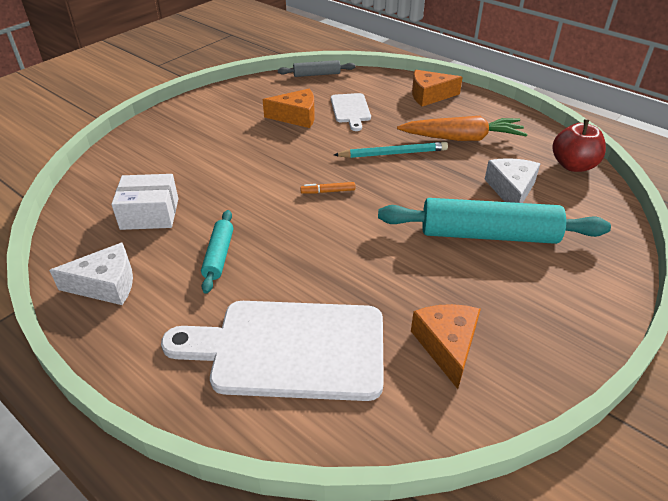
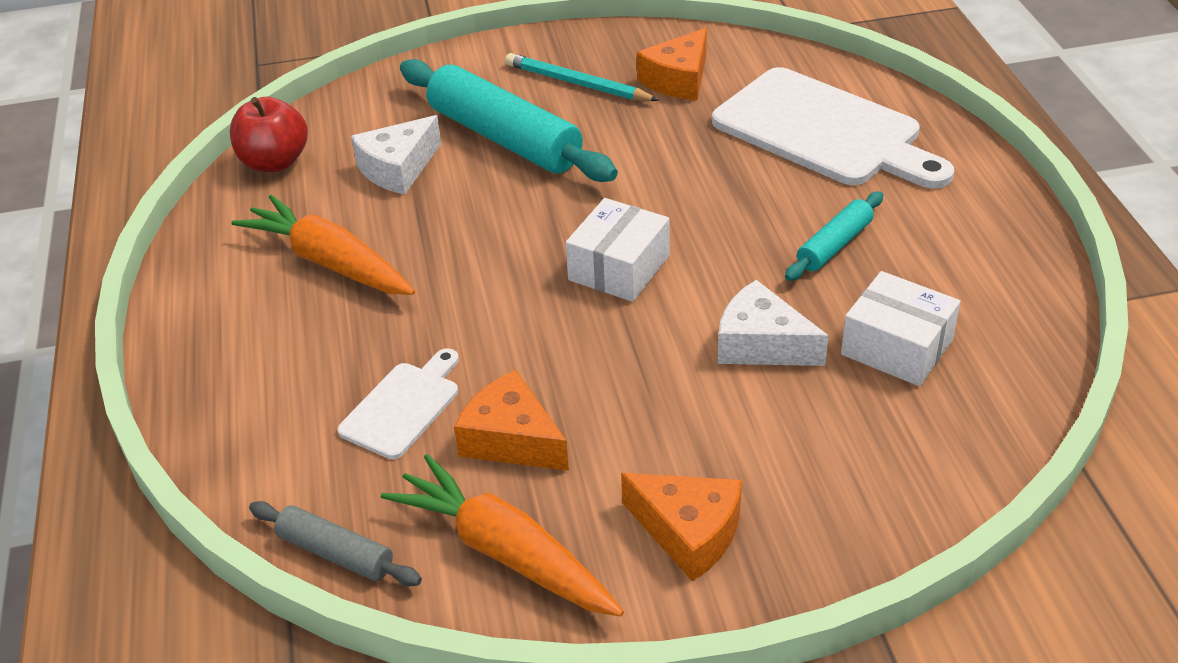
camera: 140 degrees left, 0 degrees up
white cheese [49,243,133,305] -> white cheese moved to [718,280,829,366]
orange marker [300,182,355,194] -> white box [566,198,669,302]
turquoise pencil [334,142,448,158] -> turquoise pencil moved to [505,53,659,101]
orange cheese [412,70,463,106] -> orange cheese moved to [621,473,742,581]
none -> orange carrot [381,454,624,617]

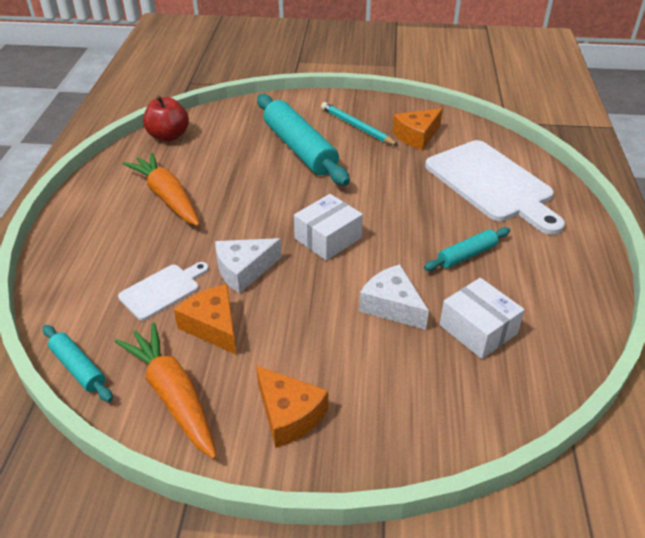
camera: 15 degrees right, 0 degrees up
grey rolling pin [249,501,422,586] -> turquoise rolling pin [43,325,113,402]
white cheese [351,115,441,195] -> white cheese moved to [215,238,281,293]

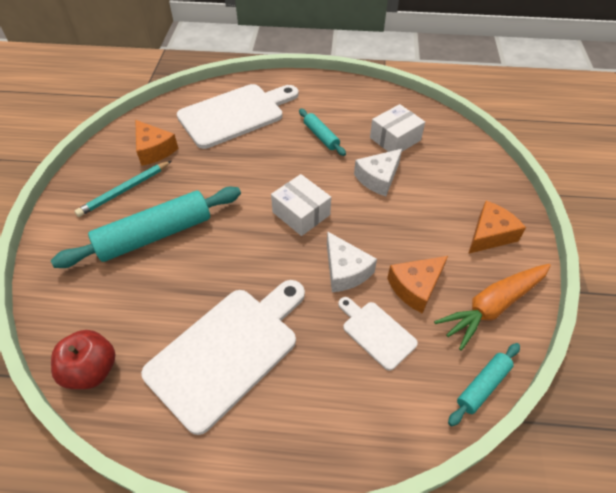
camera: 90 degrees left, 10 degrees up
orange carrot [123,152,200,226] -> white cutting board [141,280,305,435]

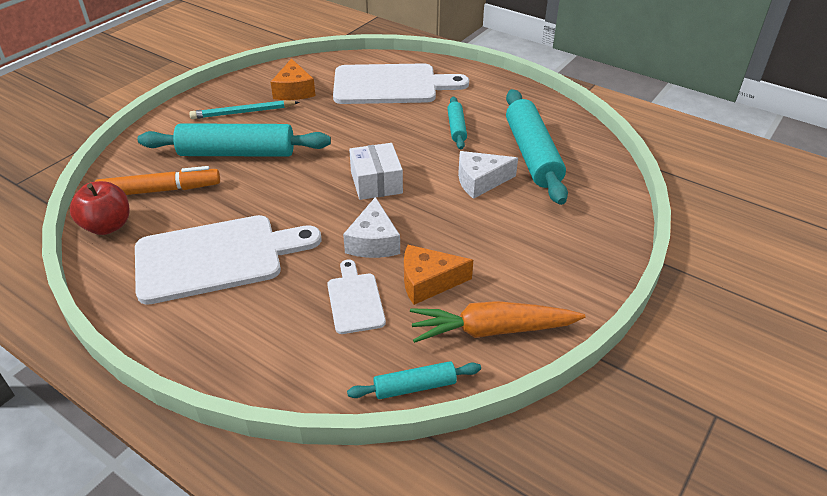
camera: 30 degrees right, 10 degrees down
white box [370,104,425,152] -> turquoise rolling pin [506,89,568,205]
orange cheese [468,201,526,254] -> none
none -> orange marker [95,166,220,195]

